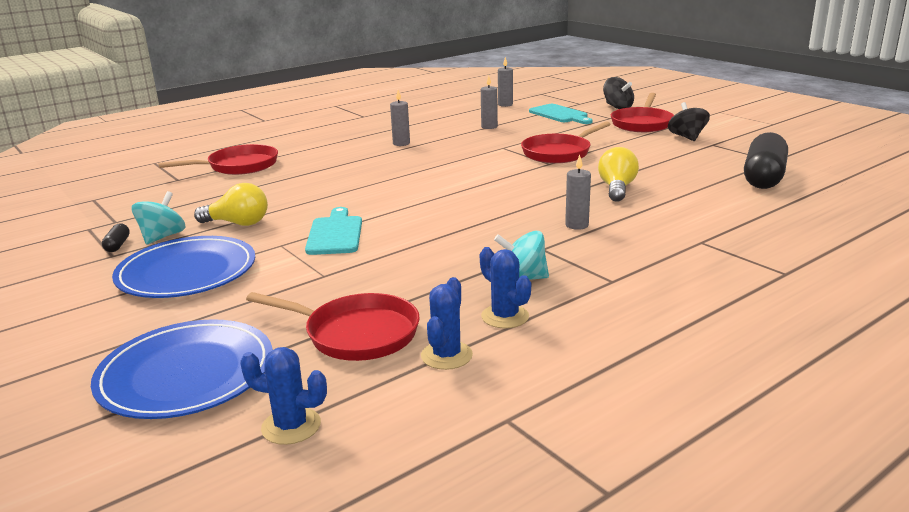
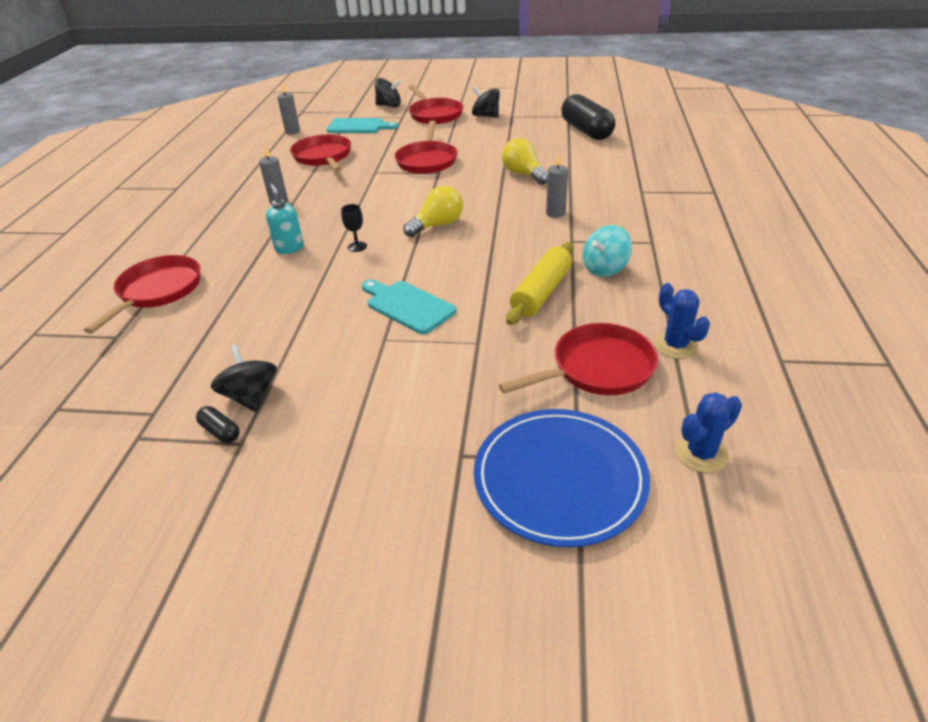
camera: 45 degrees left, 15 degrees up
blue plate [112,236,255,298] -> none
turquoise spinning top [132,191,186,245] -> black spinning top [211,345,277,412]
yellow light bulb [194,183,268,226] -> yellow light bulb moved to [403,185,463,237]
blue cactus [480,247,531,328] -> none
grey candle [481,75,498,129] -> red pan [290,134,351,172]
none -> turquoise soap dispenser [266,184,304,254]
none -> black goblet [341,204,367,252]
none -> yellow rolling pin [506,242,574,325]

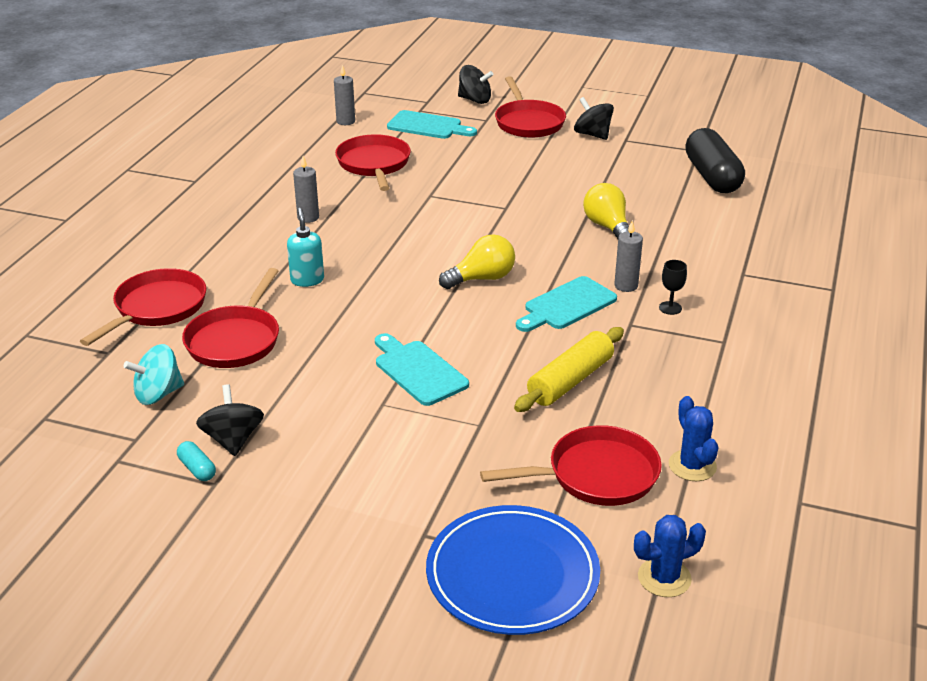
camera: 10 degrees right, 5 degrees down
black capsule [196,406,240,443] -> turquoise capsule [177,441,216,481]
black goblet [341,204,367,252] -> black goblet moved to [659,260,687,315]
red pan [395,121,458,174] -> red pan moved to [182,268,279,368]
turquoise spinning top [583,225,632,277] -> turquoise spinning top moved to [124,344,184,405]
none -> turquoise cutting board [516,276,617,332]

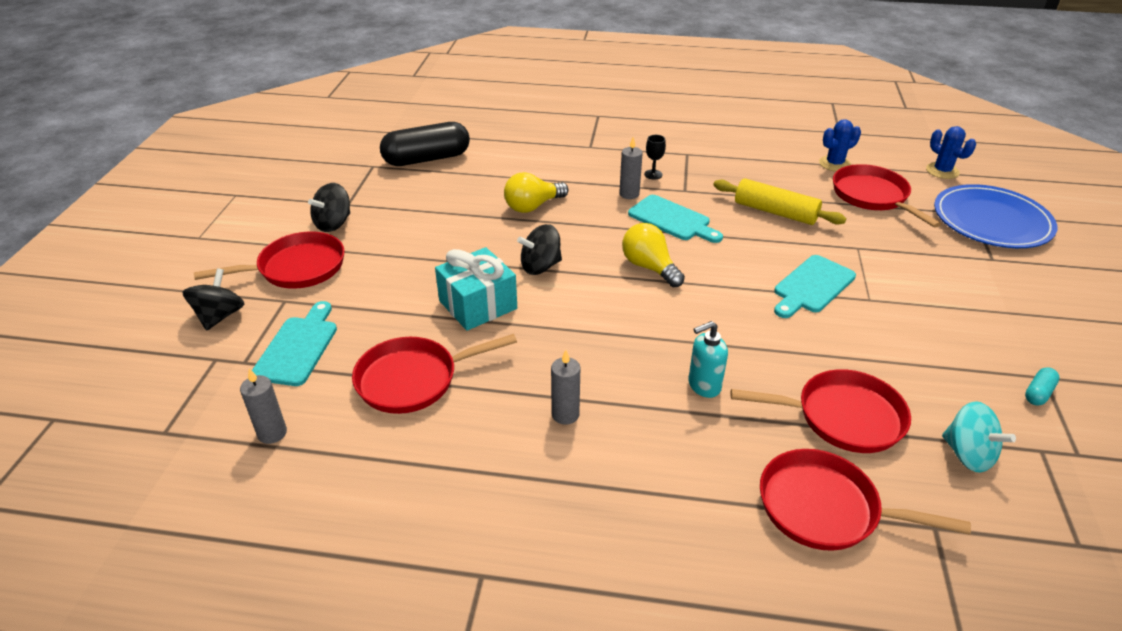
camera: 100 degrees left, 5 degrees up
black spinning top [196,384,264,456] -> black spinning top moved to [517,224,562,275]
none -> turquoise gift [435,247,517,331]

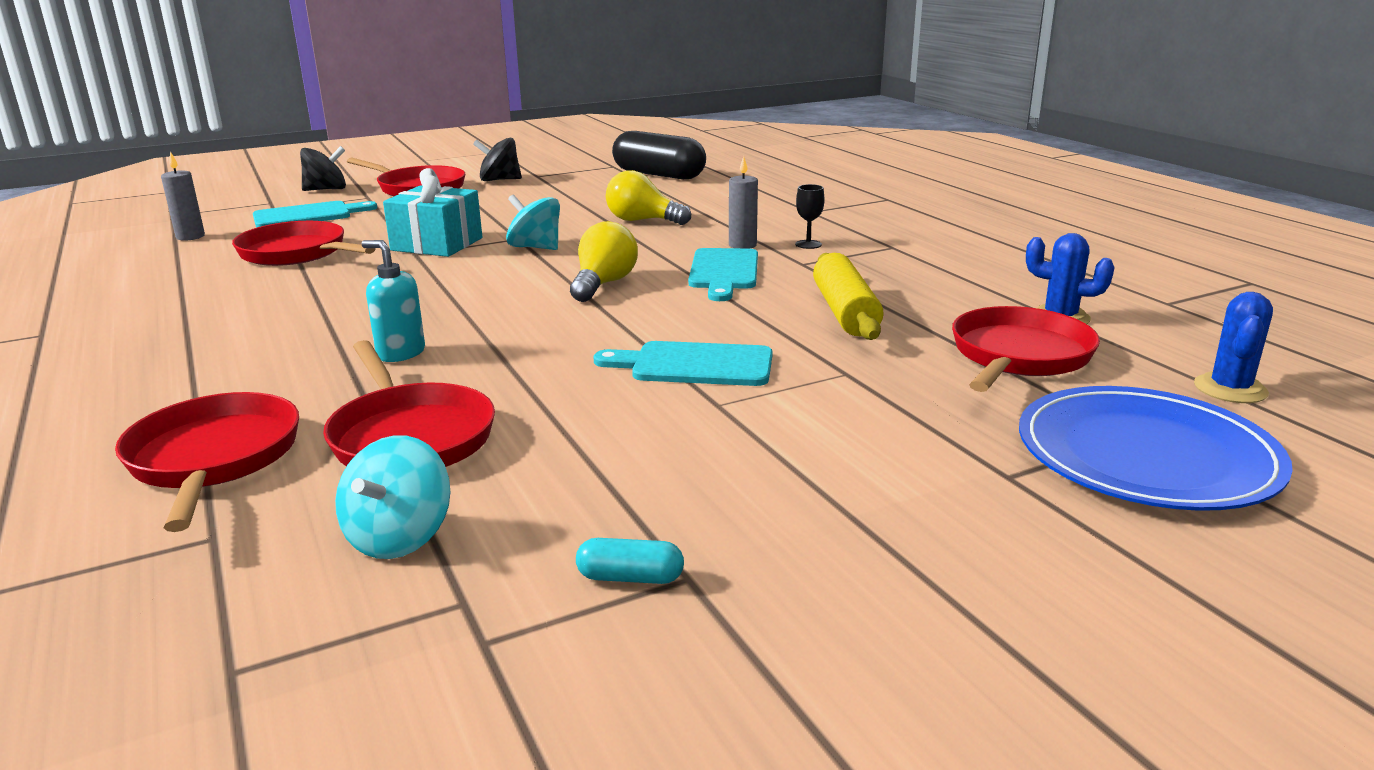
camera: 55 degrees right, 15 degrees down
black spinning top [517,224,562,275] -> turquoise spinning top [506,194,560,250]
grey candle [551,350,580,425] -> none

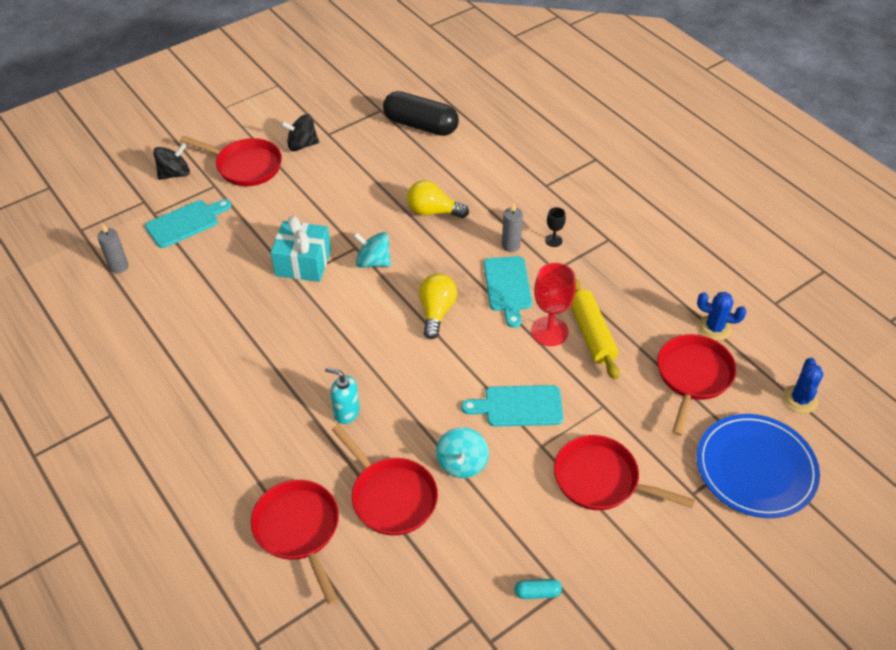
camera: 10 degrees left, 25 degrees up
red pan [232,221,376,266] -> red pan moved to [554,435,695,510]
turquoise spinning top [335,435,450,559] -> turquoise spinning top moved to [436,427,489,478]
none -> red goblet [531,262,576,346]

